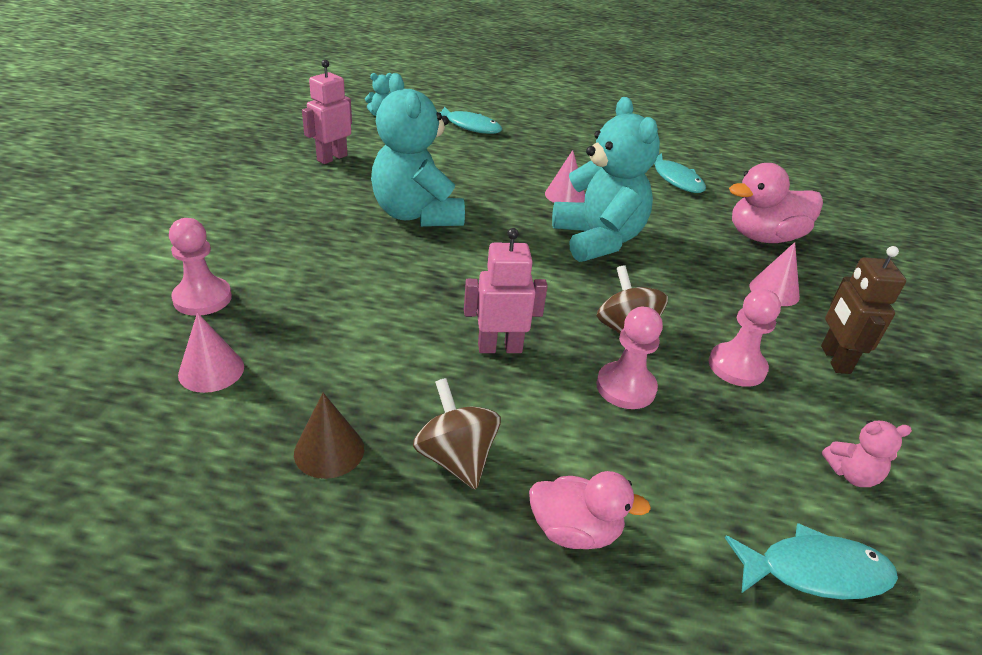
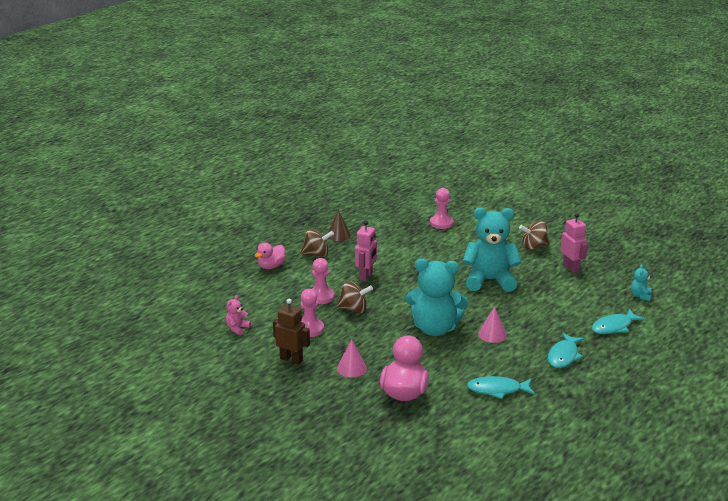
camera: 120 degrees right, 10 degrees down
pink cone [178,313,244,393] -> none
turquoise fish [725,523,898,600] -> turquoise fish moved to [548,333,585,368]
none -> brown spinning top [519,221,550,250]

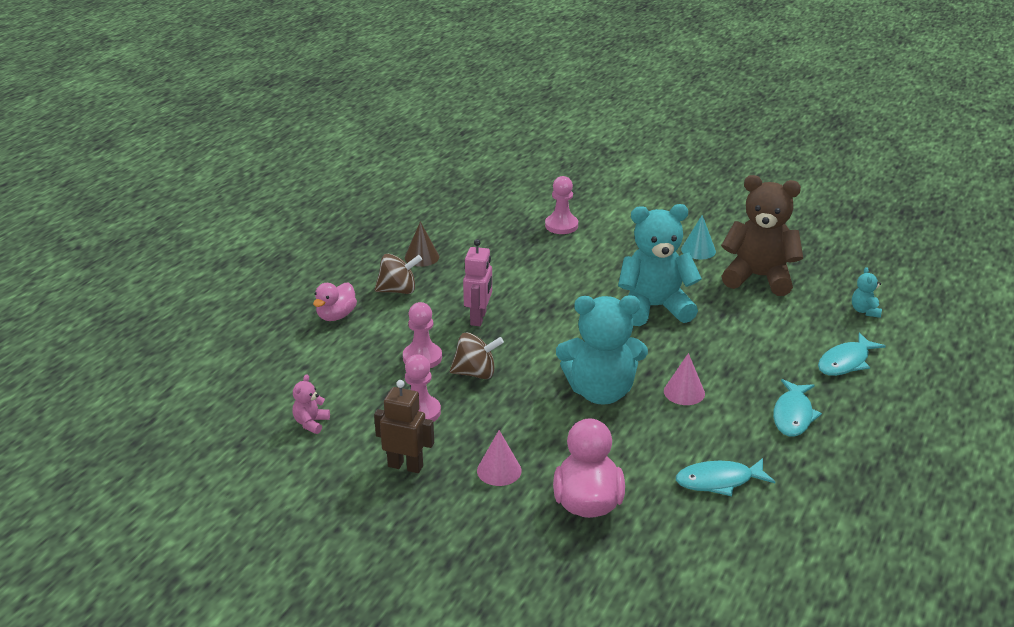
camera: 10 degrees left, 5 degrees up
brown spinning top [519,221,550,250] -> turquoise cone [681,215,716,260]
pink robot [561,213,588,273] -> brown teddy bear [721,175,803,296]

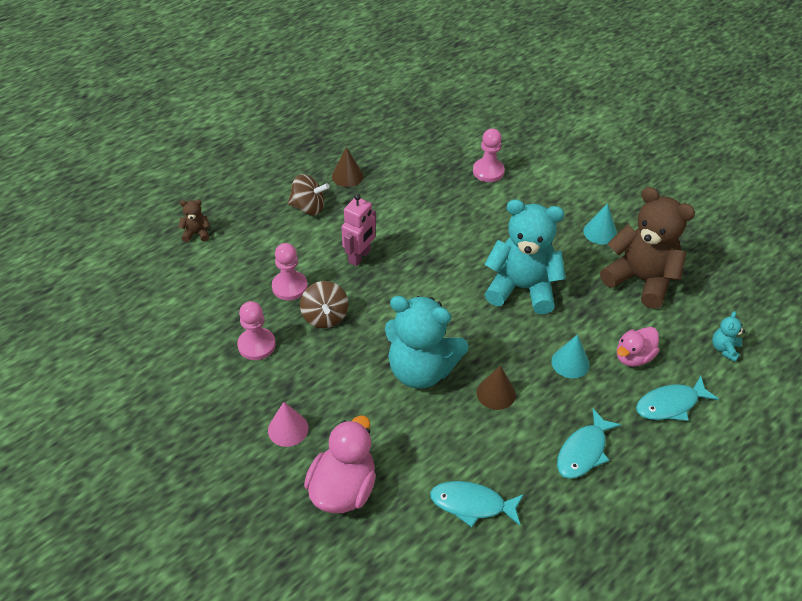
camera: 20 degrees right, 15 degrees up
pink teddy bear [292,374,330,434] -> none
pink duck [313,282,357,321] -> pink duck moved to [617,327,659,367]
brown robot [374,380,434,473] -> none
brown spinning top [450,333,504,379] -> brown spinning top turned 60 degrees clockwise [300,281,348,328]
pink cone [664,353,705,405] -> brown cone [477,366,516,410]
none -> brown teddy bear [178,200,210,242]
none -> turquoise cone [551,335,590,378]

